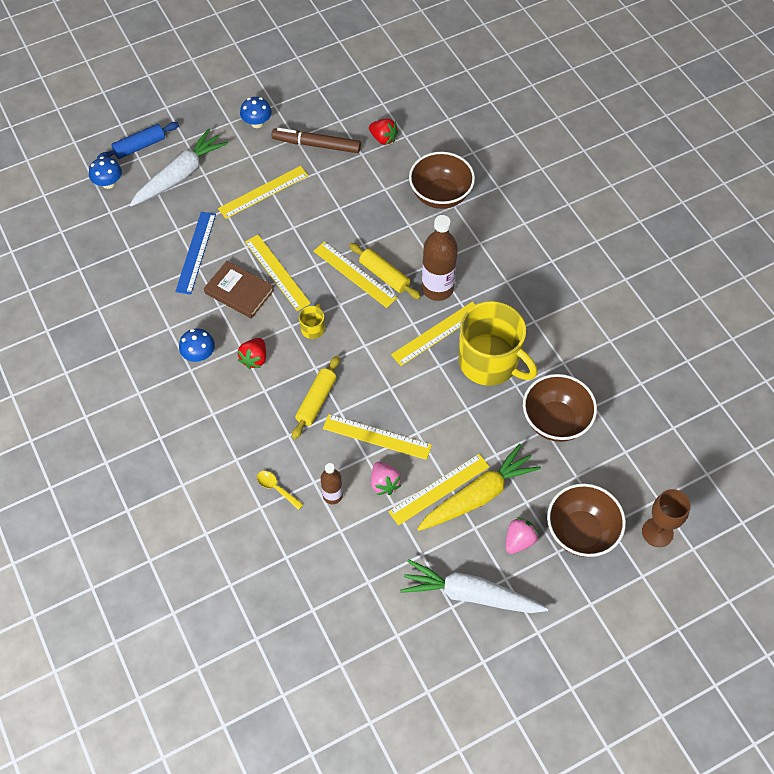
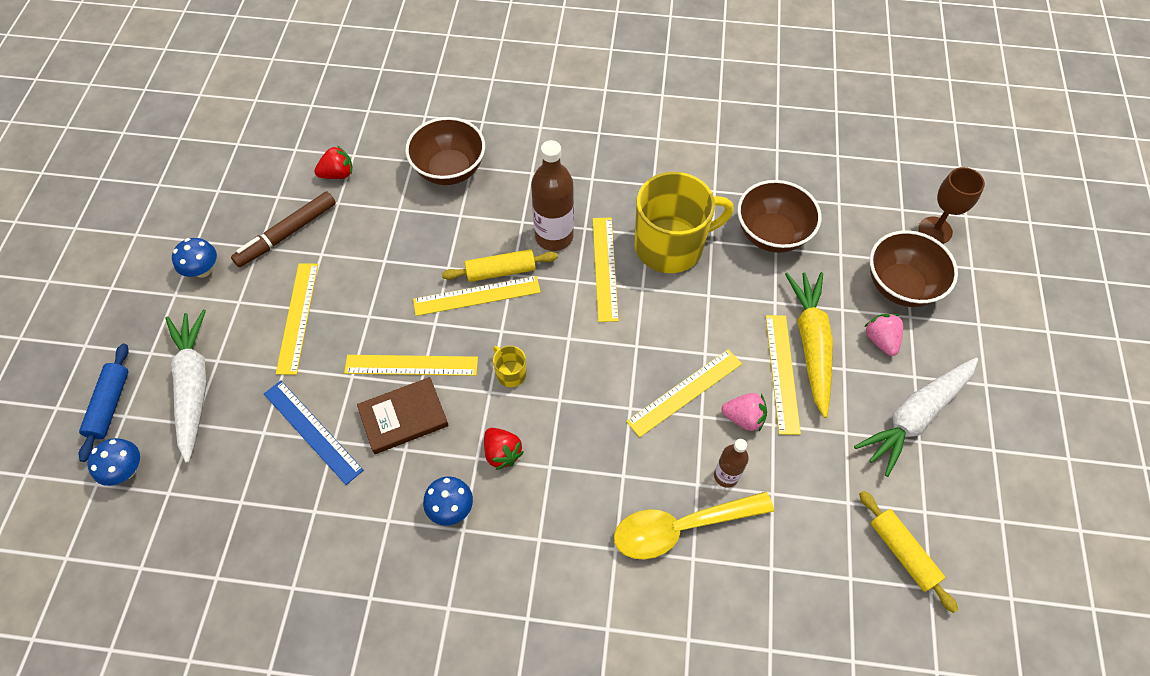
camera: 55 degrees left, 0 degrees up
yellow spoon [257,471,304,510] -> yellow spoon [614,492,774,560], size x2.24
yellow rolling pin [292,356,339,440] -> yellow rolling pin moved to [859,491,958,613]

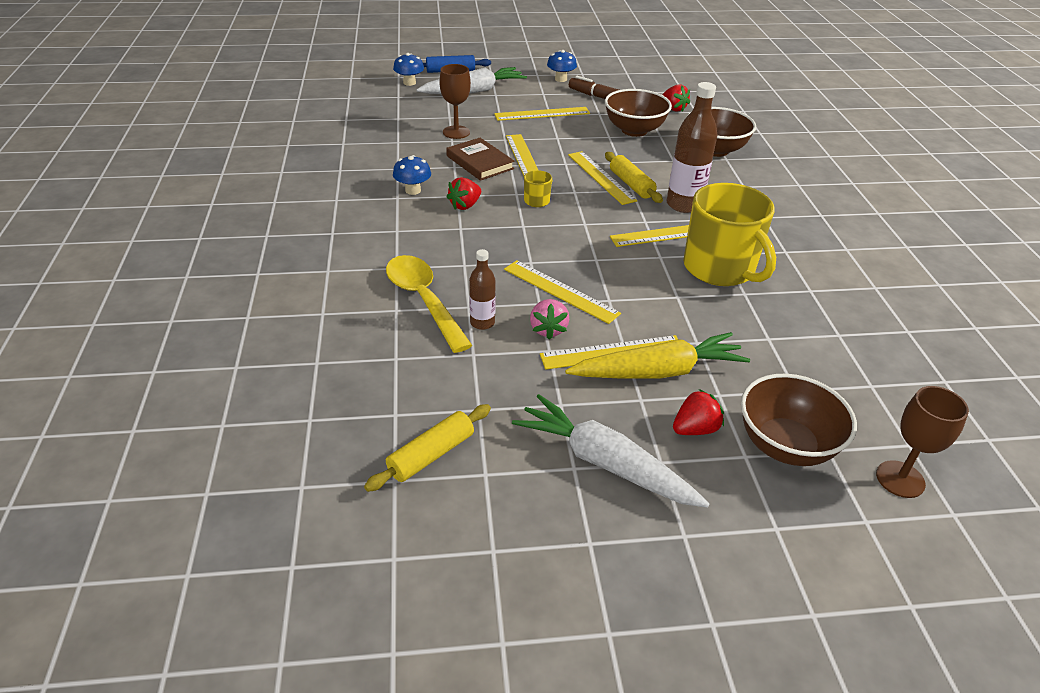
camera: 75 degrees right, 20 degrees down
blue ruler [264,381,364,485] -> brown goblet [439,64,471,139]
brown bowl [737,180,821,253] -> brown bowl moved to [605,89,672,137]
pink strawberry [864,314,903,356] -> red strawberry [673,389,724,435]

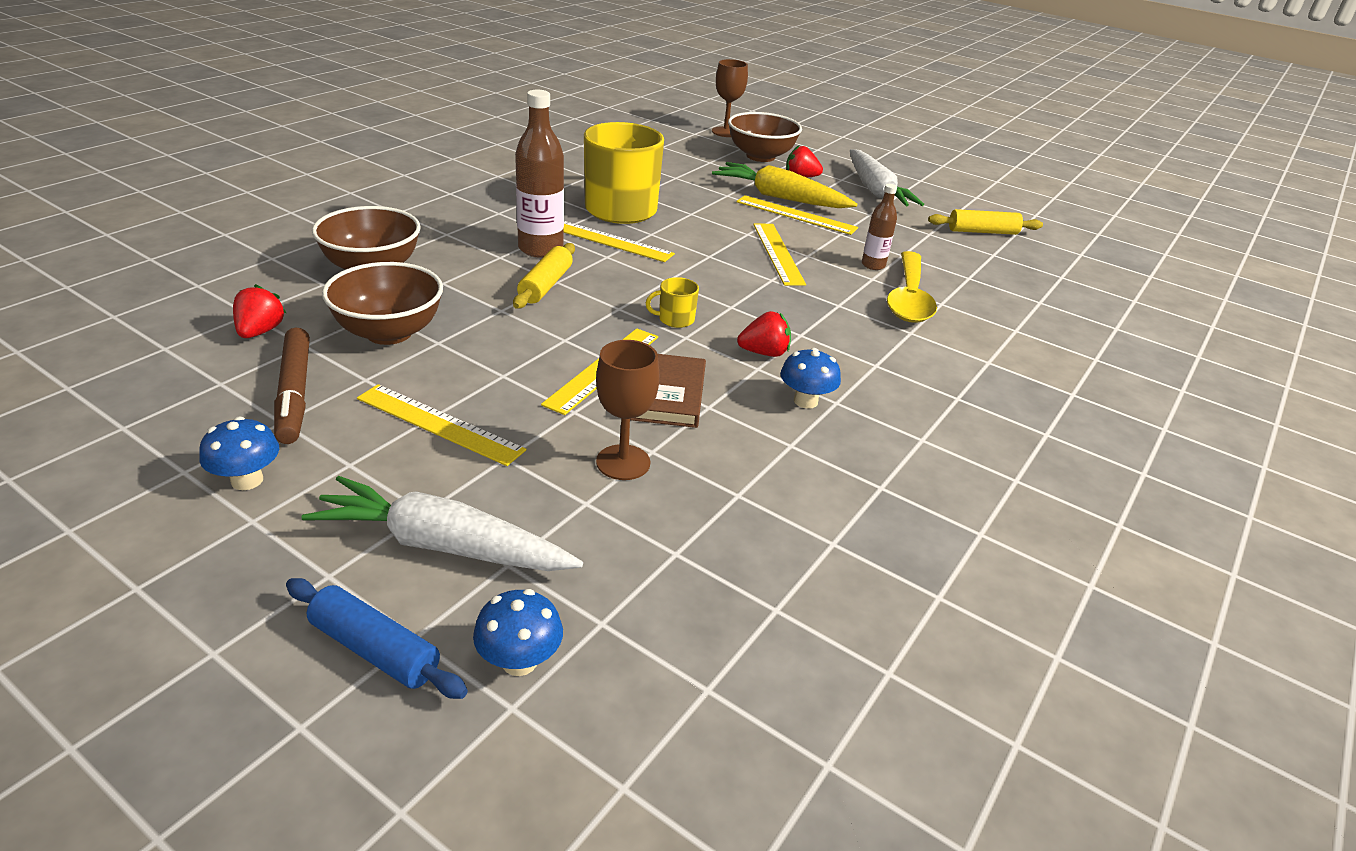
camera: 140 degrees left, 5 degrees down
pink strawberry [530,299,569,340] -> none
yellow ruler [568,151,637,205] -> none

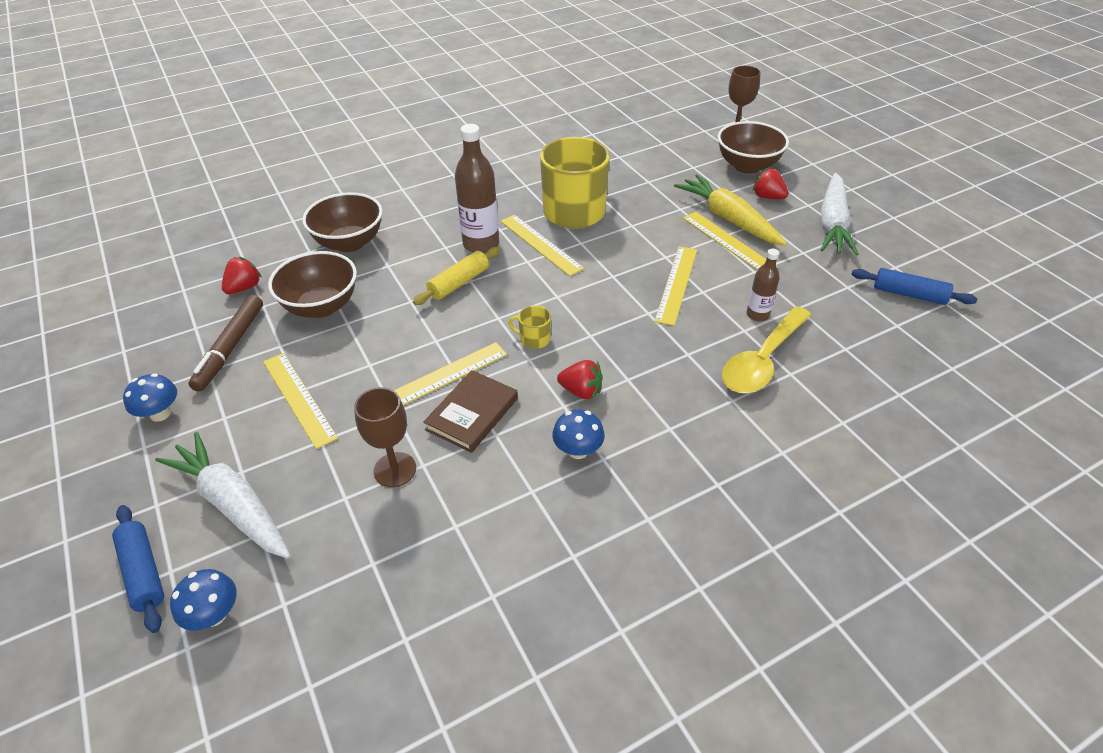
camera: 30 degrees right, 10 degrees up
yellow rolling pin [928,209,1043,235] -> blue rolling pin [851,268,977,305]

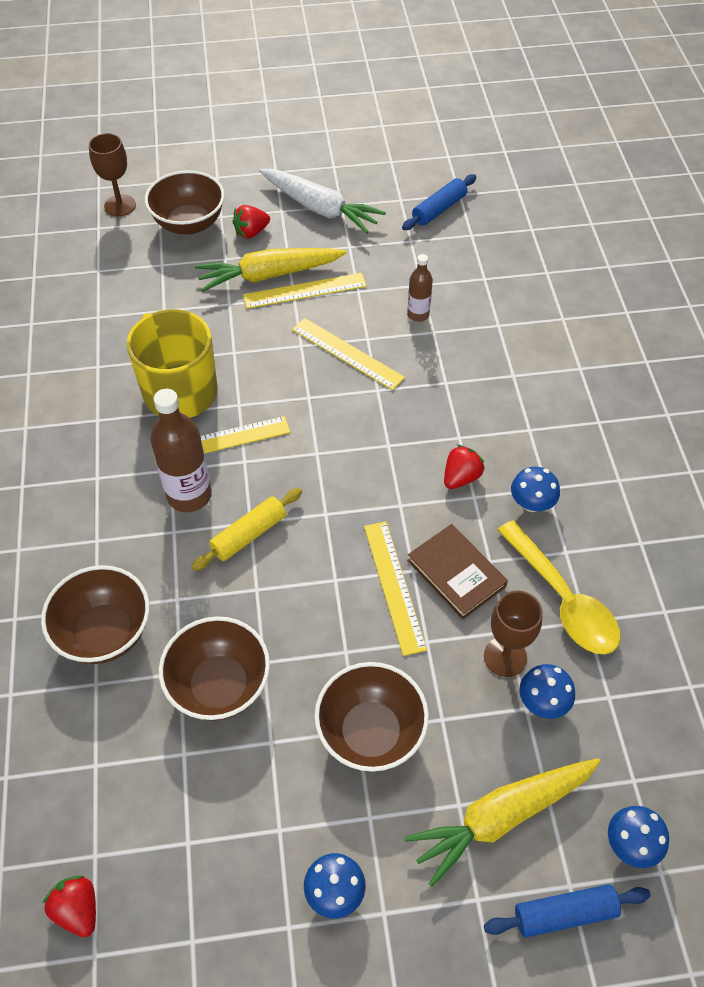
camera: 70 degrees left, 10 degrees up
white carrot [155,432,291,559] -> yellow carrot [404,758,601,887]
brown marker [188,295,263,392] -> none
red strawberry [222,257,262,294] -> red strawberry moved to [42,876,96,937]
yellow ruler [263,353,338,449] -> brown bowl [315,662,429,772]
yellow rolling pin [413,247,500,305] -> yellow rolling pin turned 75 degrees clockwise [191,488,302,571]
yellow mug [508,305,551,349] -> none
yellow spoon [722,306,811,393] -> yellow spoon moved to [497,520,621,654]
none -> blue mushroom [519,664,575,719]

